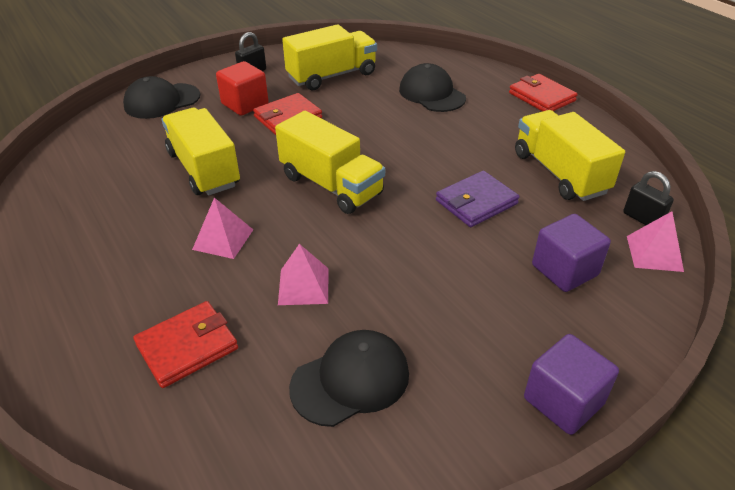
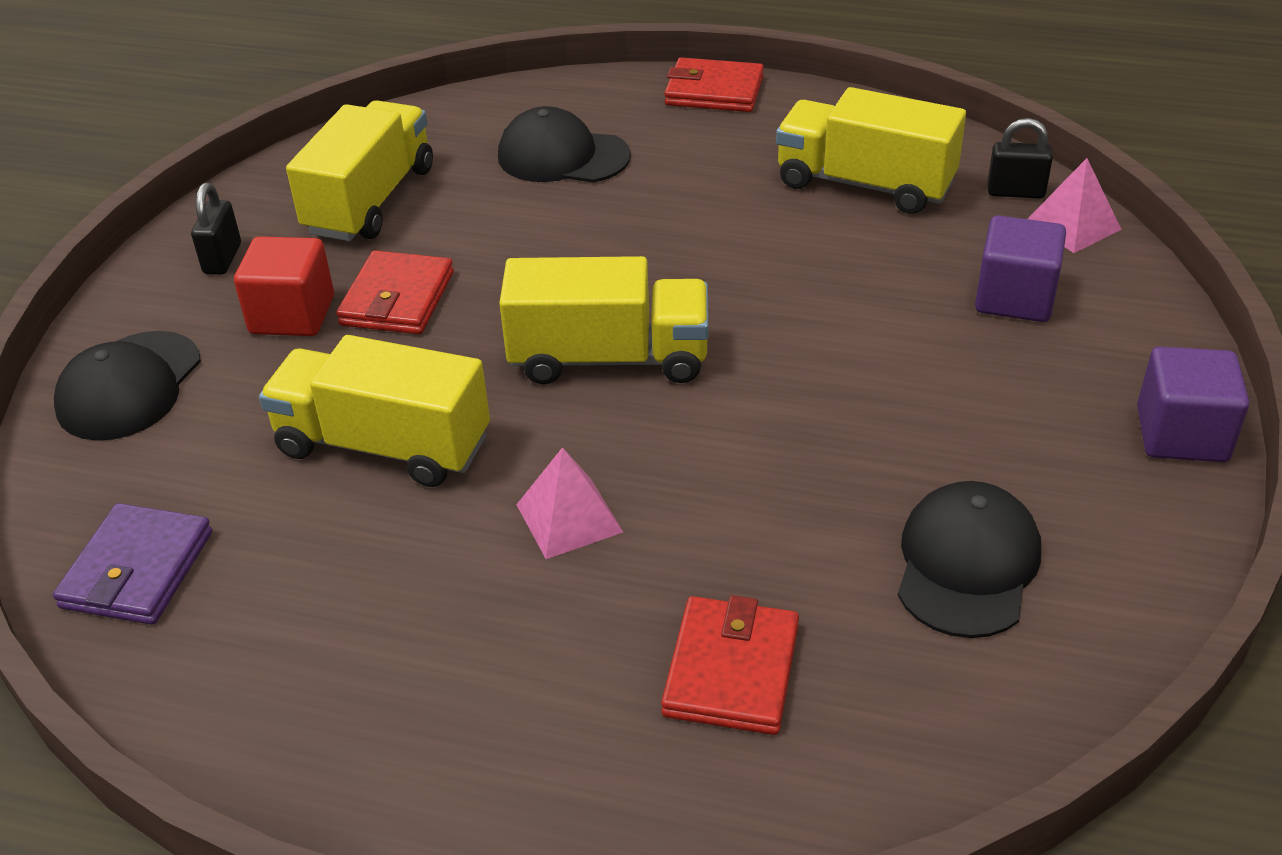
camera: 40 degrees left, 0 degrees up
pink pyramid [278,244,329,305] -> none
purple wallet [436,171,519,227] -> purple wallet moved to [53,503,212,625]

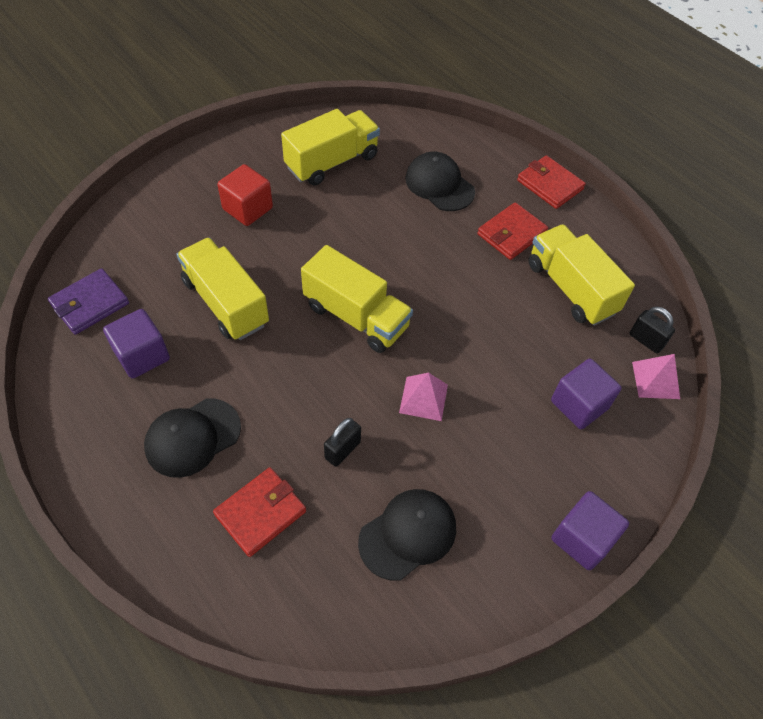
camera: 30 degrees right, 15 degrees up
black cap [54,331,201,441] -> black cap moved to [144,398,241,478]
black padlock [191,183,241,274] -> black padlock moved to [324,418,361,467]
red wallet [336,250,454,334] -> red wallet moved to [477,202,548,260]
pink pyramid [516,447,623,559] -> pink pyramid moved to [399,373,448,421]
none -> purple cube [103,309,170,379]

